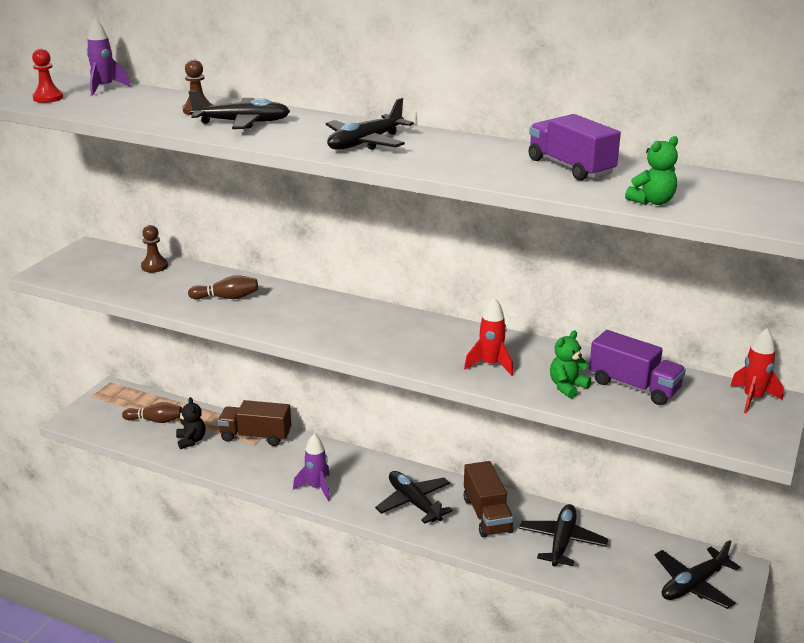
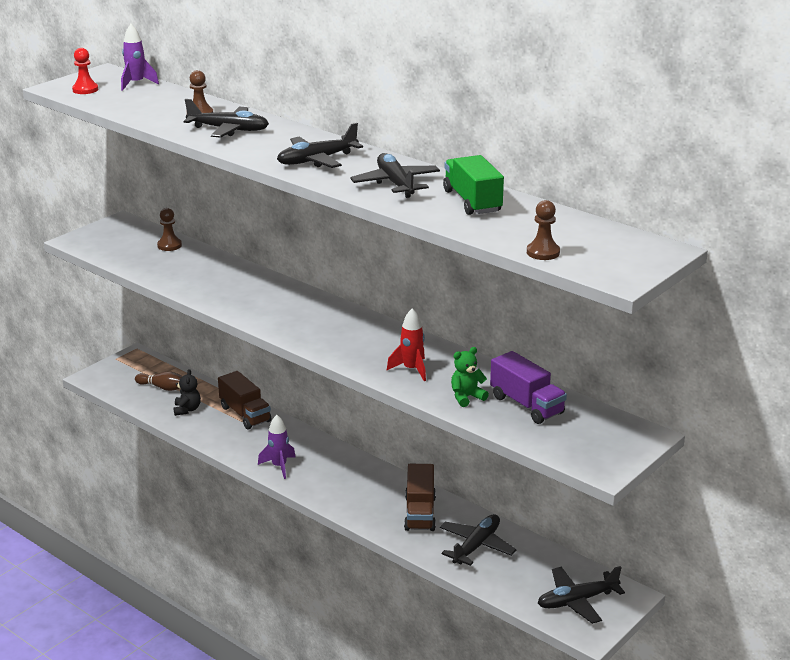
camera: 15 degrees right, 0 degrees up
brown bowling pin [188,275,258,299] -> none
brown truck [218,400,291,446] -> brown truck turned 150 degrees counterclockwise [218,371,271,429]
black plane [375,471,453,524] -> black plane moved to [350,153,440,198]
purple truck [528,114,621,181] -> green truck [443,155,504,215]
green teddy bear [625,136,678,205] -> none
red rocket [730,328,783,414] -> none
none -> brown pawn [527,200,560,260]

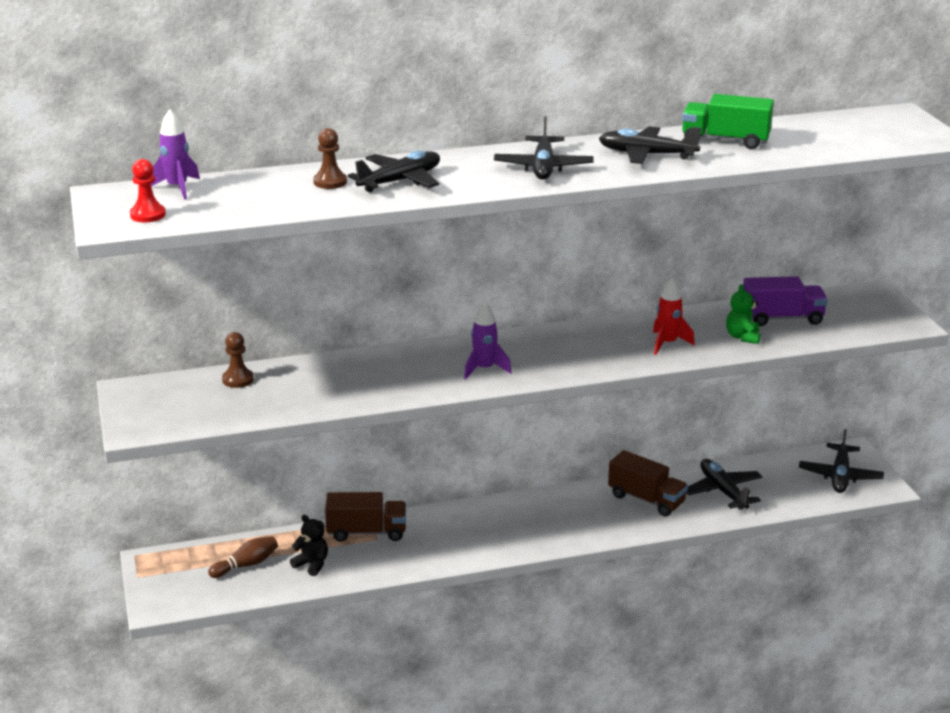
camera: 55 degrees left, 0 degrees up
purple rocket [258,415,296,479] -> purple rocket moved to [464,302,512,379]
brown pawn [527,200,560,260] -> none

